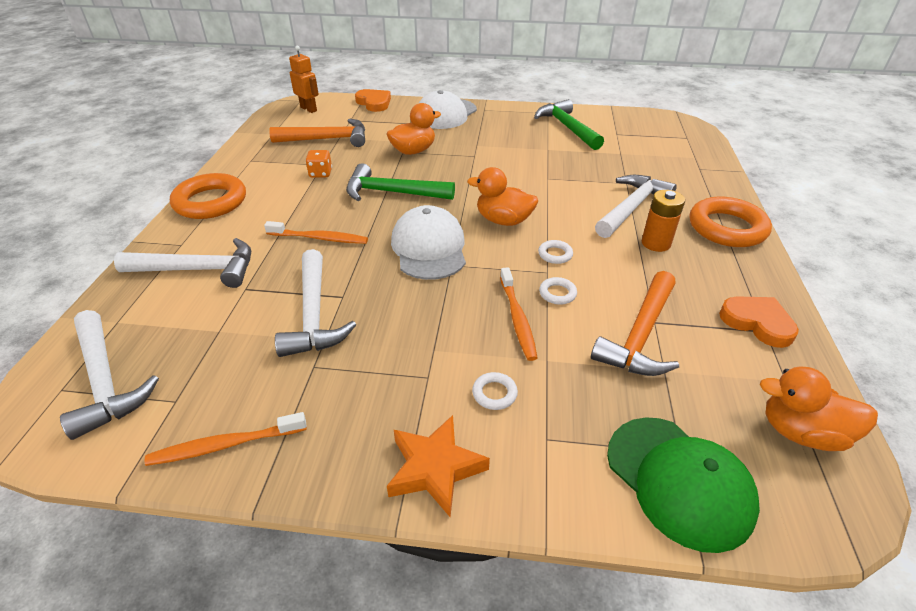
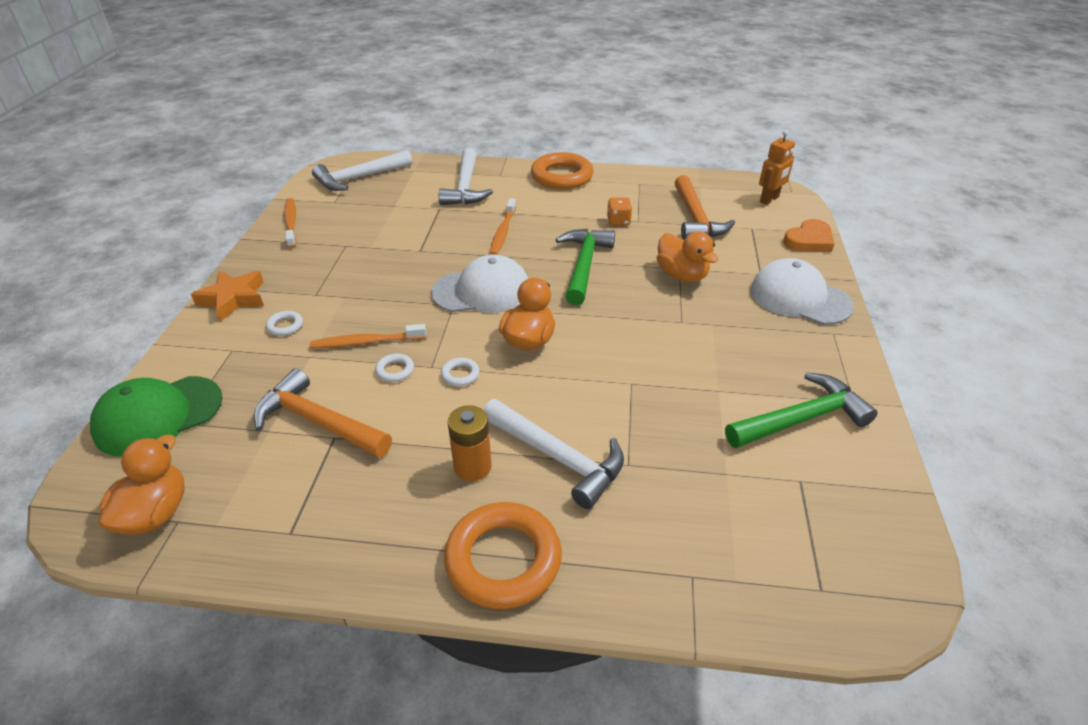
camera: 90 degrees right, 0 degrees up
white hammer [275,249,356,357] -> none
orange heart [719,296,799,348] -> none

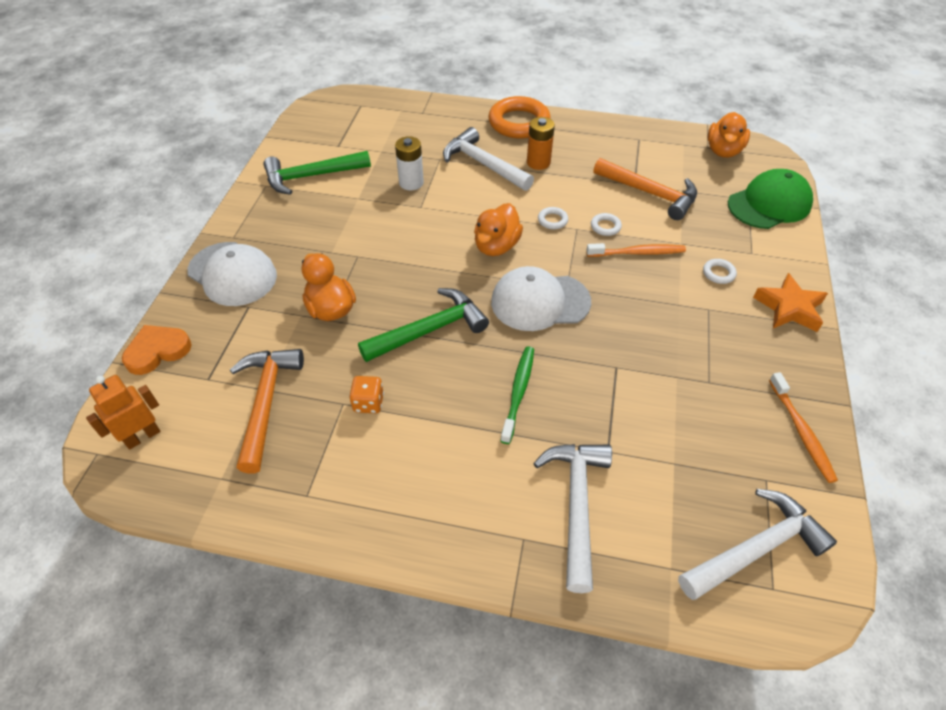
camera: 175 degrees left, 10 degrees up
orange toothbrush [490,198,516,255] -> green toothbrush [500,346,534,444]
orange ring [531,152,593,189] -> none
green hammer [556,229,615,305] -> green hammer turned 135 degrees counterclockwise [358,288,489,362]
none -> white battery [395,136,424,190]

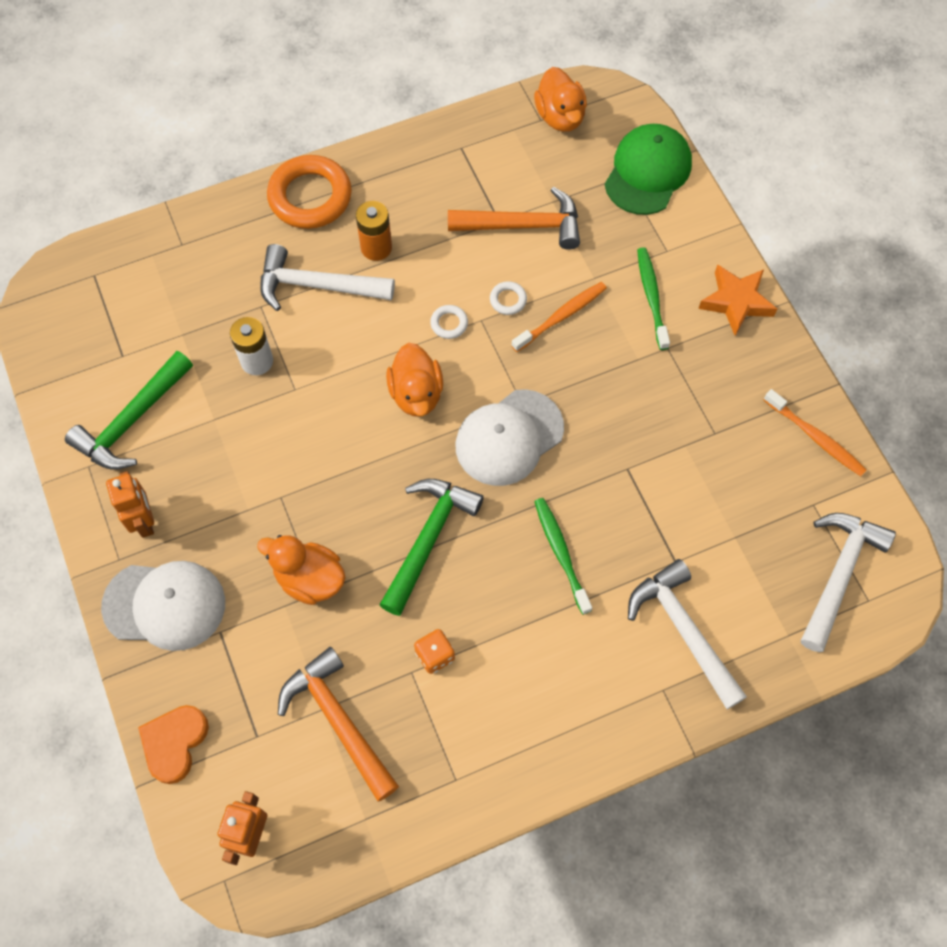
camera: 35 degrees left, 15 degrees up
white ring [703,259,737,284] -> green toothbrush [637,247,670,350]
none -> orange robot [106,471,154,538]

